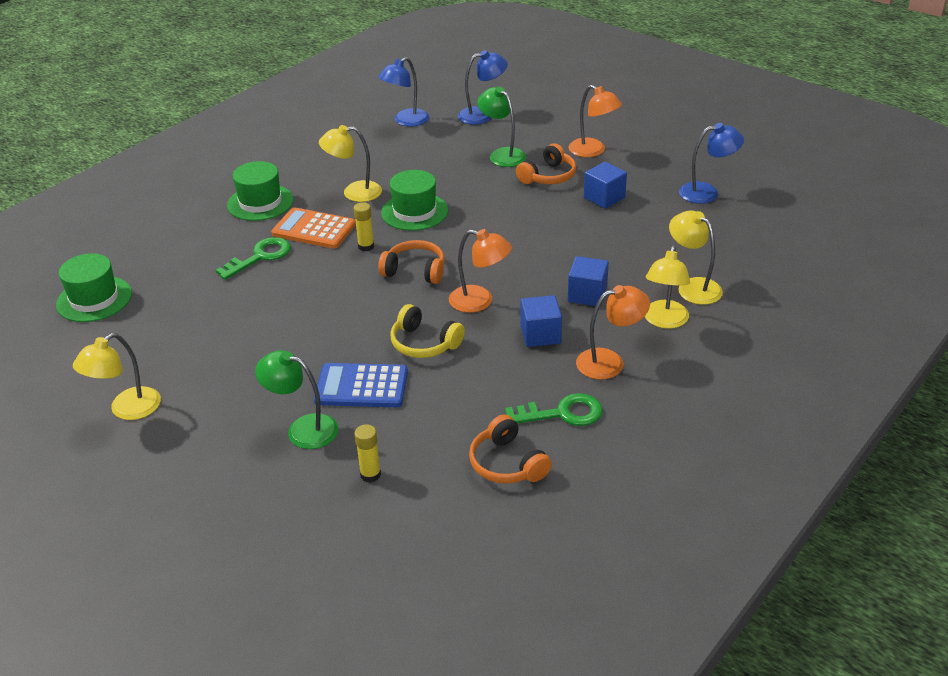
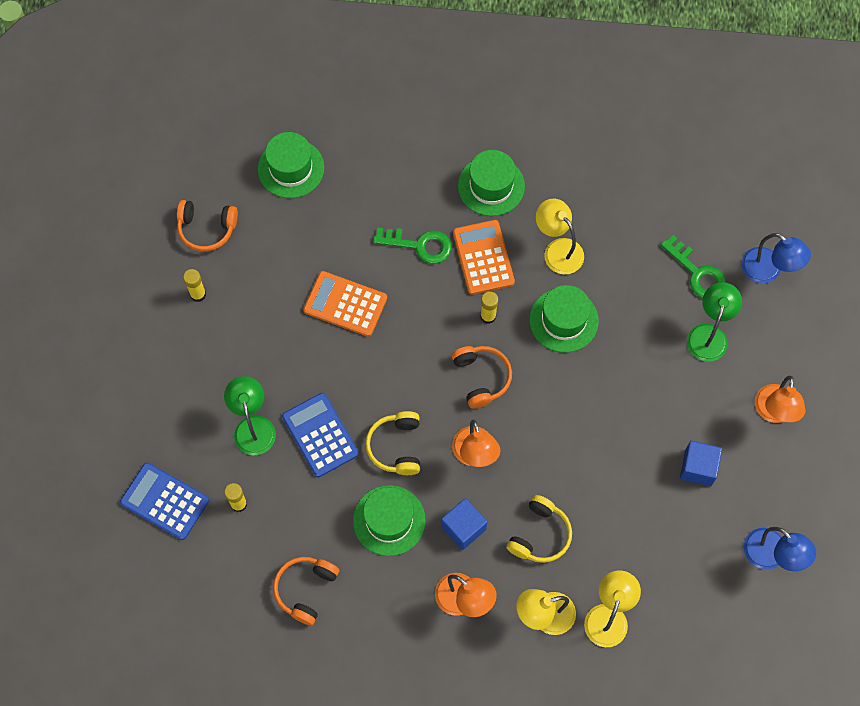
camera: 55 degrees right, 30 degrees up
yellow lamp [73,333,161,420] -> yellow glue stick [183,269,206,302]
blue lamp [378,57,429,127] -> none
green key [505,393,603,426] -> green key moved to [661,235,726,298]
orange headphones [516,143,576,184] -> orange headphones moved to [177,200,238,252]
blue cube [568,256,609,306] -> yellow headphones [506,495,572,563]
none -> blue calculator [120,463,209,540]
none -> orange calculator [303,271,387,337]
none -> green hat [353,485,426,556]

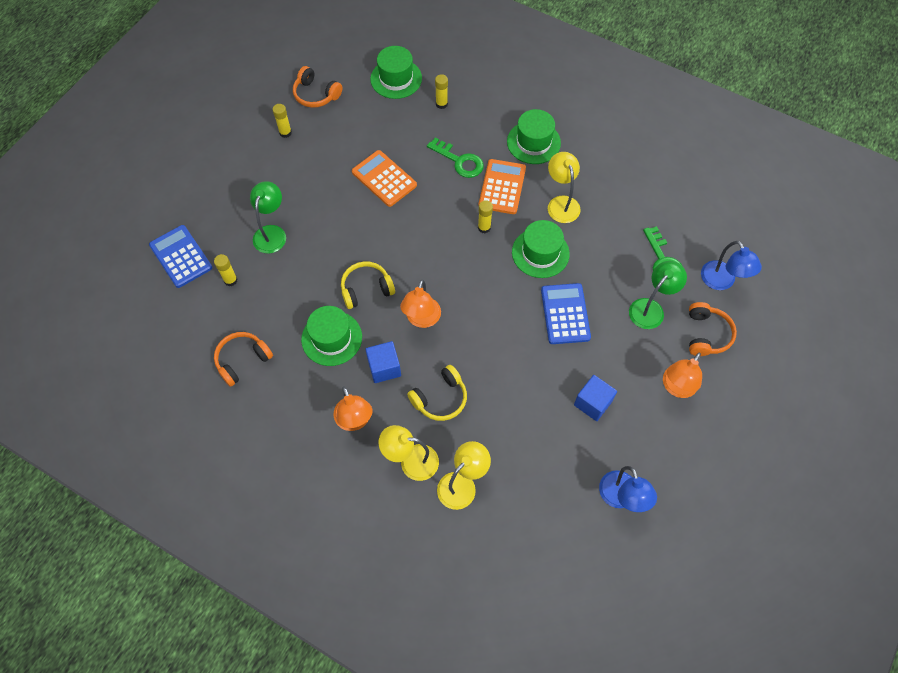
camera: 25 degrees right, 5 degrees down
blue calculator [282,393,359,477] -> blue calculator moved to [541,283,591,344]
yellow headphones [365,411,420,475] -> yellow headphones turned 45 degrees clockwise [341,262,395,309]
orange headphones [451,346,512,409] -> orange headphones moved to [689,302,737,356]
none -> yellow glue stick [435,74,448,109]

